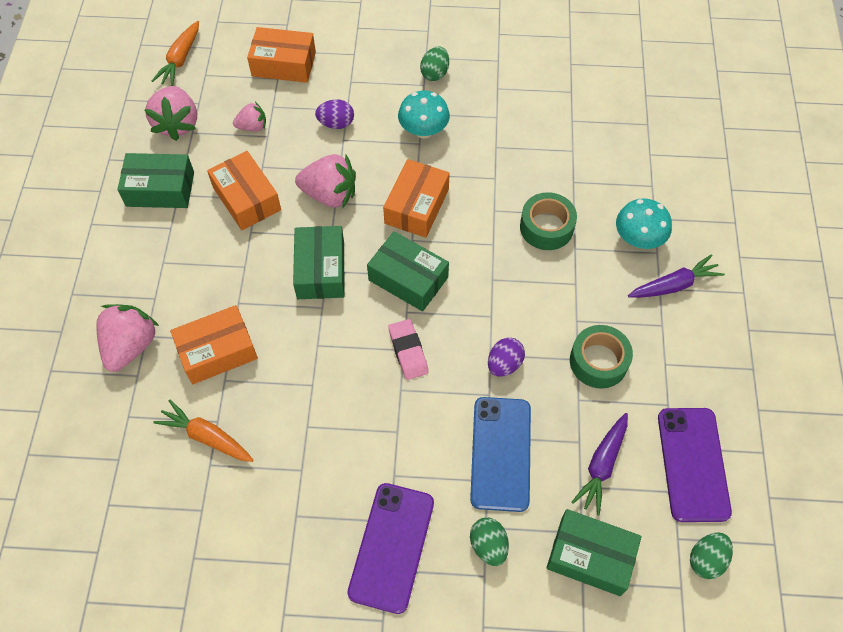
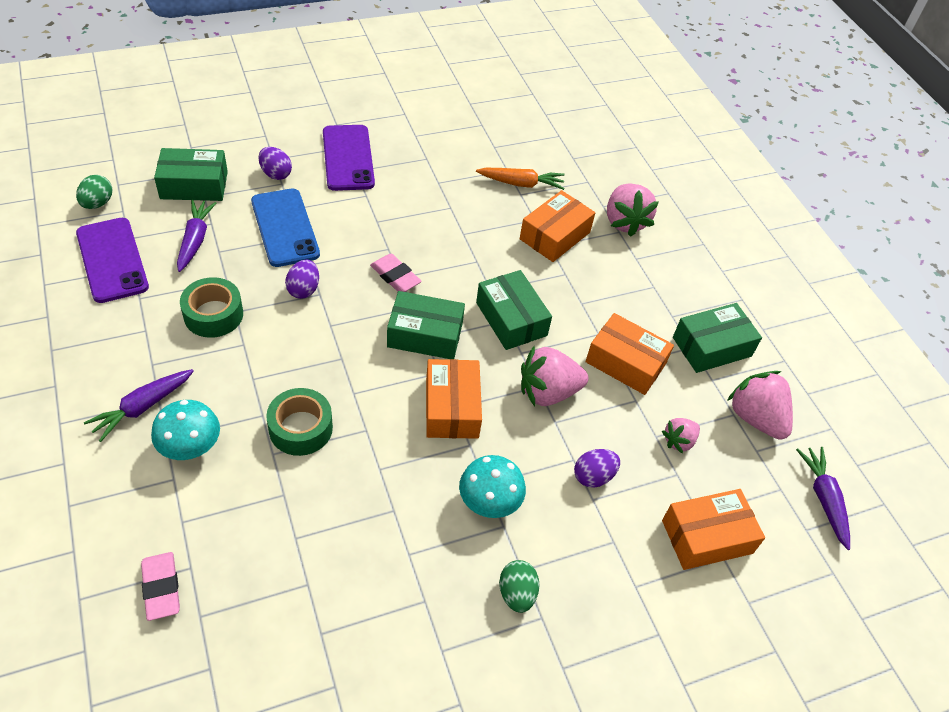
camera: 150 degrees right, 10 degrees down
orange carrot [152,21,199,86] -> purple carrot [796,447,850,550]
green egg [470,518,509,566] -> purple egg [259,147,292,180]
none -> pink eraser [141,552,180,621]

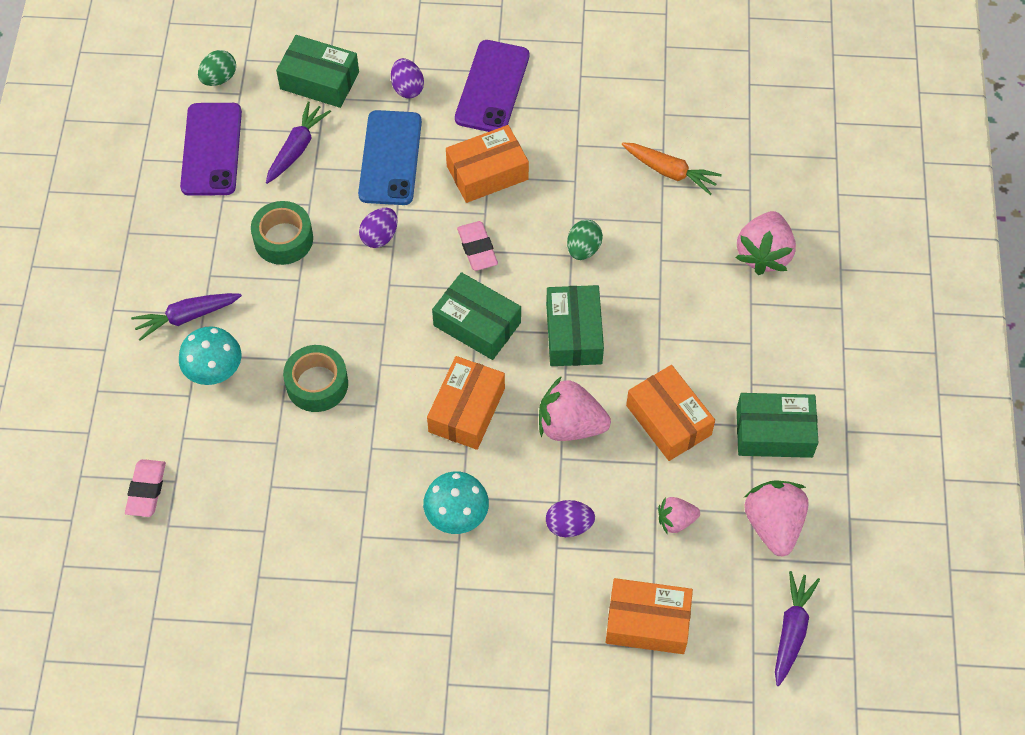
camera: 30 degrees right, 10 degrees up
green egg [499,560,539,613] -> green egg moved to [567,220,603,260]
orange box [520,190,595,262] -> orange box moved to [446,125,529,203]

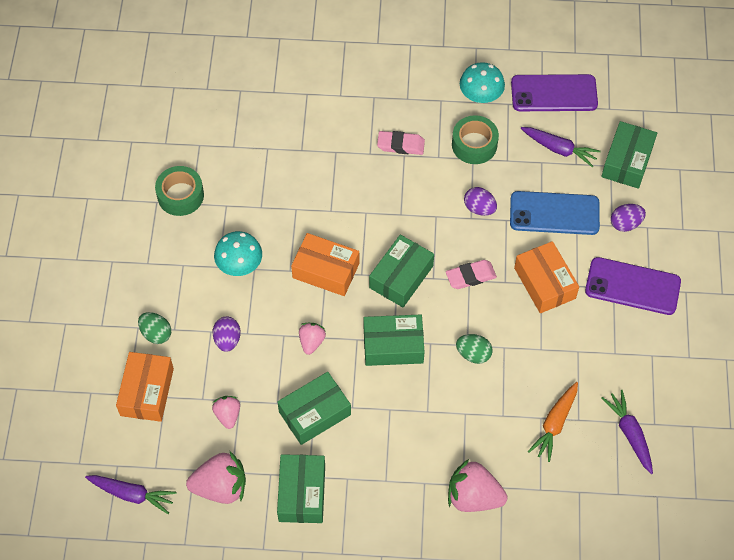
camera: 90 degrees right, 0 degrees up
pink eraser [125,459,166,517] -> pink eraser moved to [377,131,425,155]
purple carrot [131,293,242,341] -> purple carrot moved to [602,390,653,474]
turquoise mushroom [179,326,241,385] -> turquoise mushroom moved to [460,62,505,103]
green egg [198,50,236,86] -> green egg moved to [138,312,171,344]
green tape [283,345,348,412] -> green tape moved to [155,166,204,216]
pink strawberry [539,376,611,441] -> pink strawberry [299,323,326,355], size x0.57
orange box [626,365,715,461] -> green box [278,372,351,445]

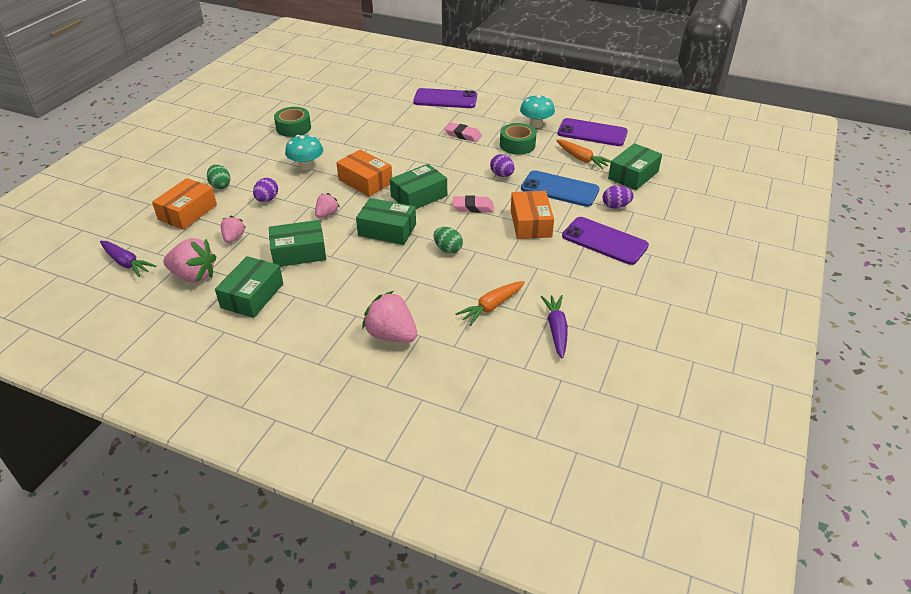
camera: 20 degrees right, 20 degrees down
purple carrot [521,127,601,167] -> orange carrot [556,140,611,169]
none -> purple phone [413,88,477,108]

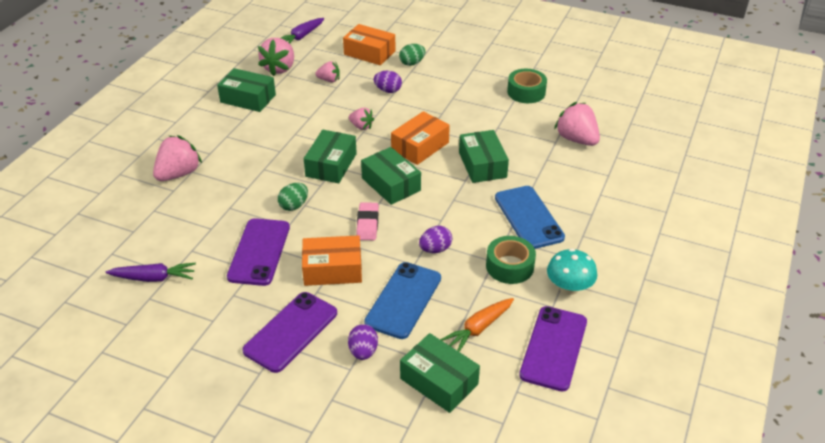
camera: 90 degrees right, 0 degrees up
green box [269,220,326,267] -> green box moved to [459,130,509,183]
turquoise mushroom [285,135,323,170] -> none
purple phone [413,88,477,108] -> purple phone moved to [227,218,290,286]
pink eraser [444,122,482,142] -> blue phone [495,186,565,249]
orange carrot [456,281,525,326] -> none
none -> pink strawberry [554,102,600,146]

